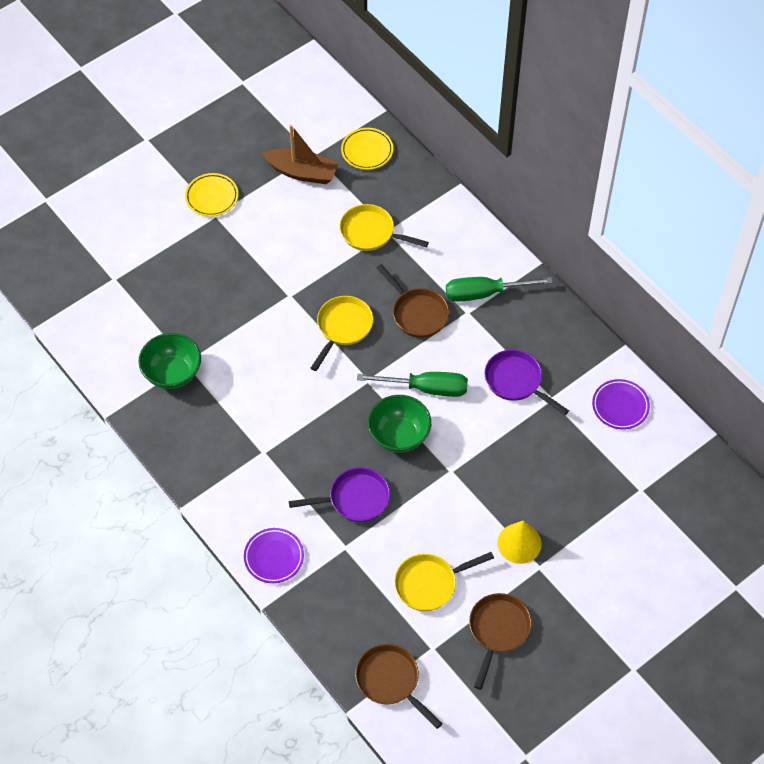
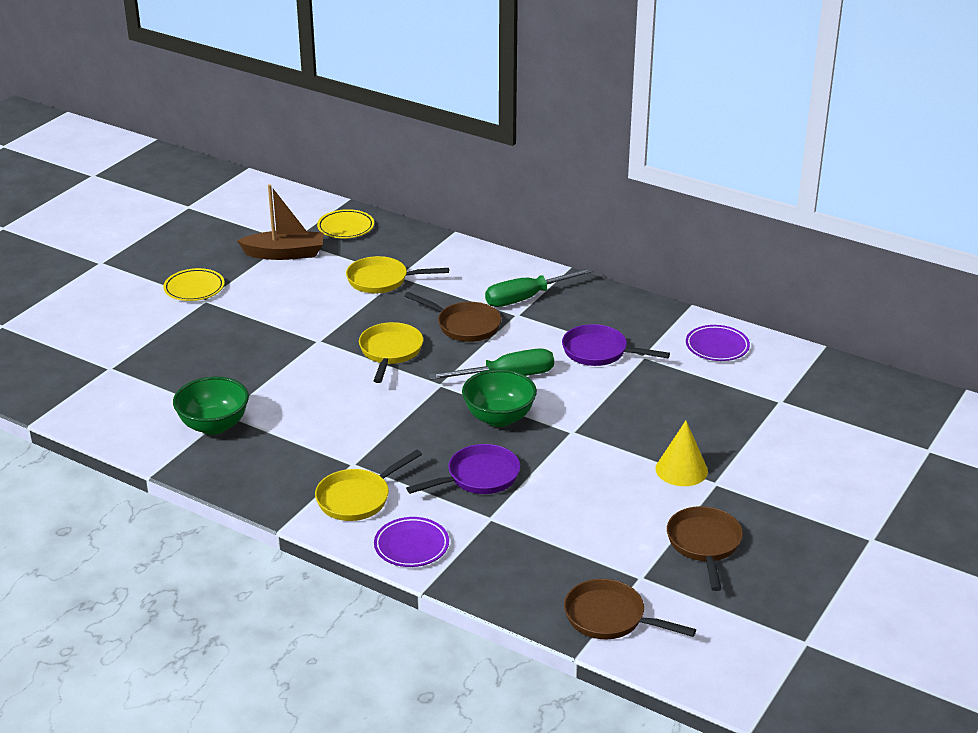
camera: 20 degrees left, 25 degrees down
yellow pan [394,552,494,611] -> yellow pan moved to [315,450,422,521]

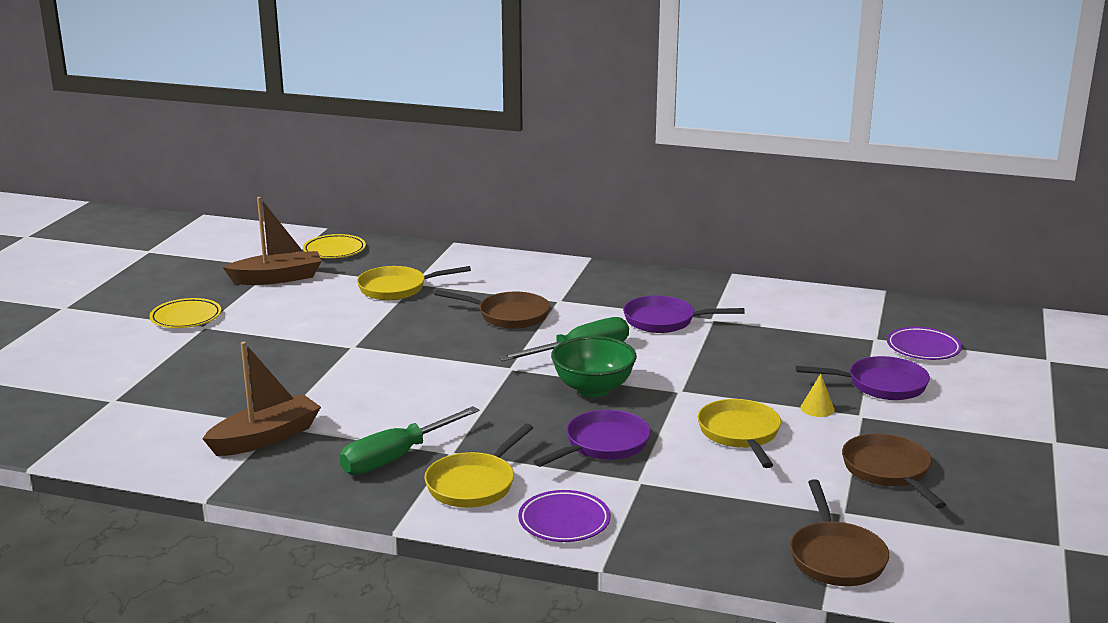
camera: 15 degrees left, 10 degrees down
green bowl [173,377,249,435] -> brown boat [202,342,321,456]
yellow pan [359,322,423,383] -> yellow pan moved to [698,399,781,468]
green screwdriver [485,268,593,307] -> green screwdriver moved to [340,406,479,475]
brown pan [564,579,696,639] -> brown pan turned 105 degrees counterclockwise [790,479,889,586]
yellow cone [656,421,708,486] -> yellow cone [801,374,835,417], size x0.57
purple plate [686,325,750,361] -> purple plate moved to [887,327,962,360]
none -> purple pan [796,356,930,400]

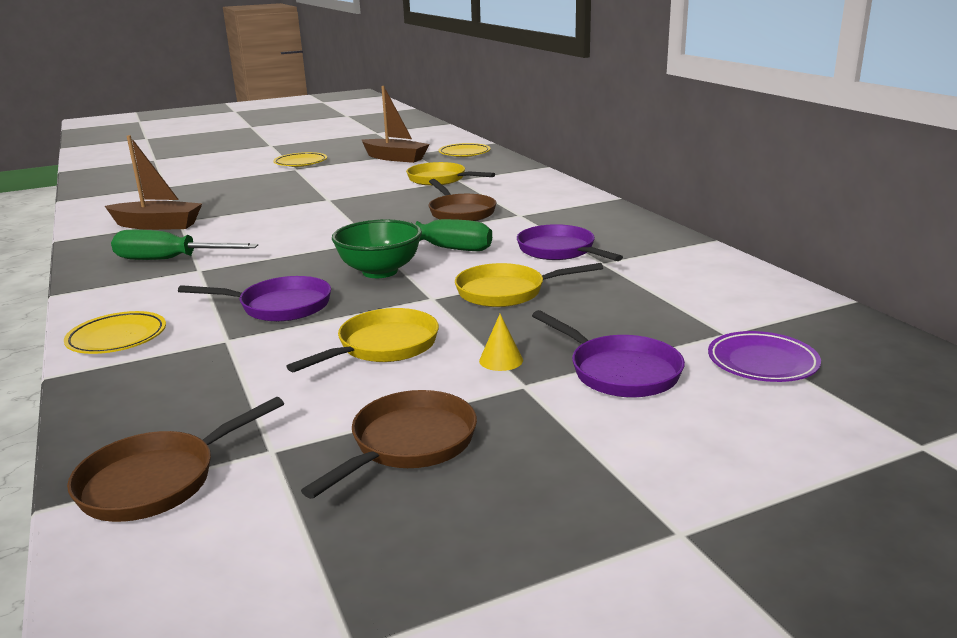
camera: 50 degrees right, 0 degrees up
yellow pan [424,424,533,508] -> yellow pan moved to [455,263,603,307]
purple plate [518,490,610,542] -> yellow plate [64,311,166,354]

